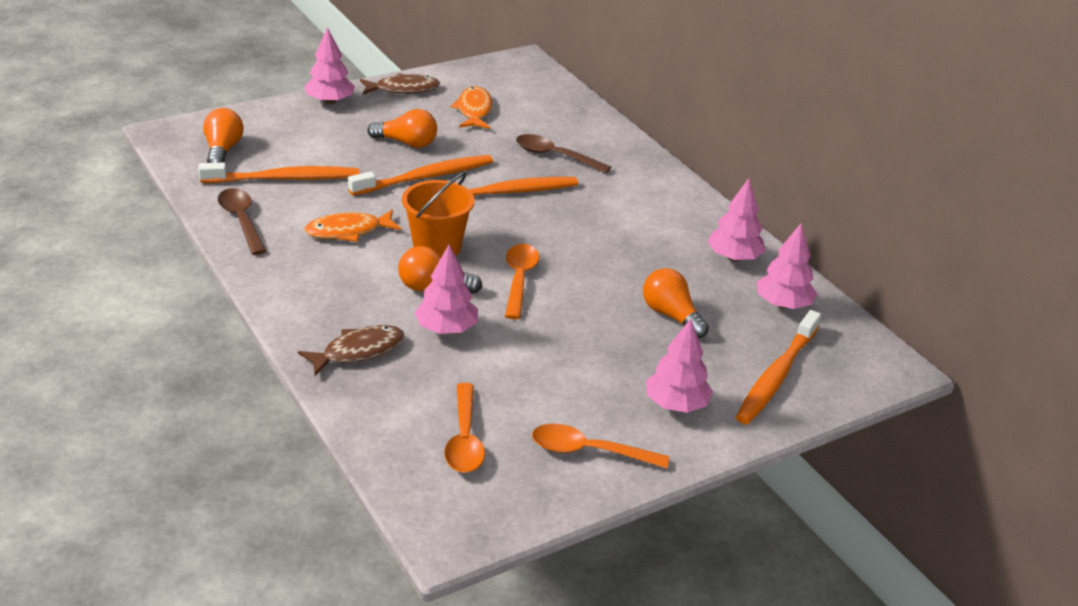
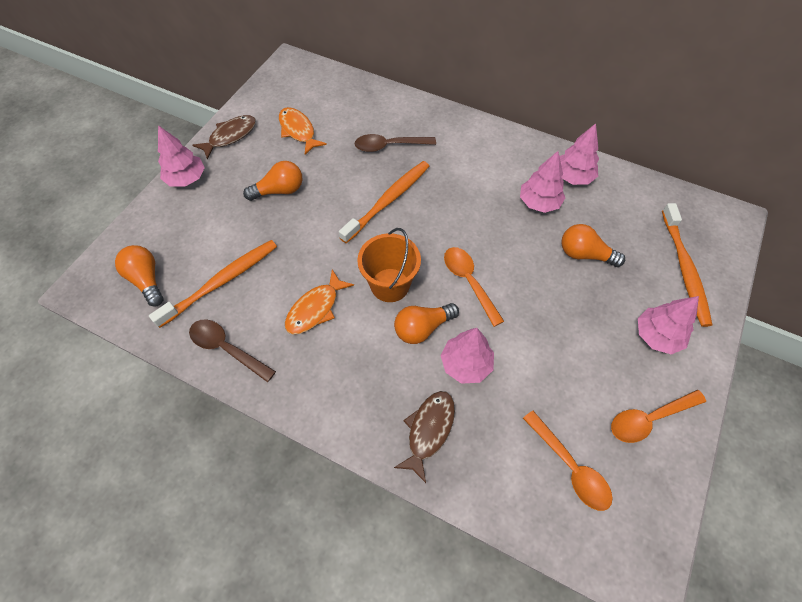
camera: 30 degrees left, 25 degrees up
orange toothbrush [348,155,493,196] -> none
pink tree [757,223,817,309] -> pink tree moved to [520,151,565,213]

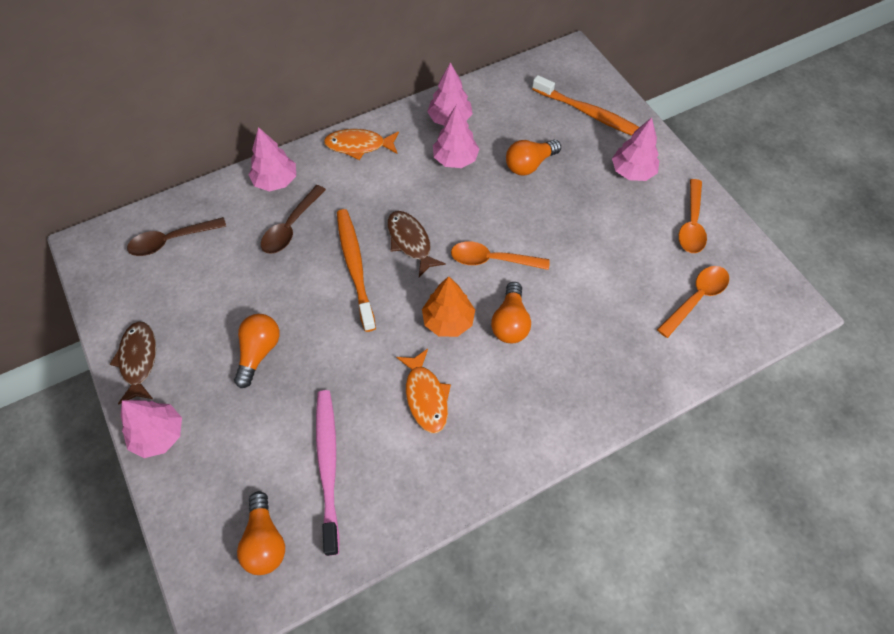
camera: 55 degrees left, 0 degrees up
orange light bulb [115,245,164,306] -> orange light bulb turned 105 degrees counterclockwise [237,491,285,575]
orange toothbrush [149,240,277,328] -> pink toothbrush [316,390,340,556]
brown spoon [189,319,276,382] -> brown spoon moved to [127,217,227,256]
orange fish [279,107,327,155] -> orange fish moved to [324,129,399,160]
orange bucket [357,228,421,302] -> orange tree [422,276,475,337]
brown fish [394,391,455,483] -> brown fish moved to [388,211,446,277]
pink tree [440,328,494,384] -> pink tree moved to [249,127,296,191]
orange spoon [523,411,613,511] -> orange spoon turned 45 degrees counterclockwise [657,266,729,338]

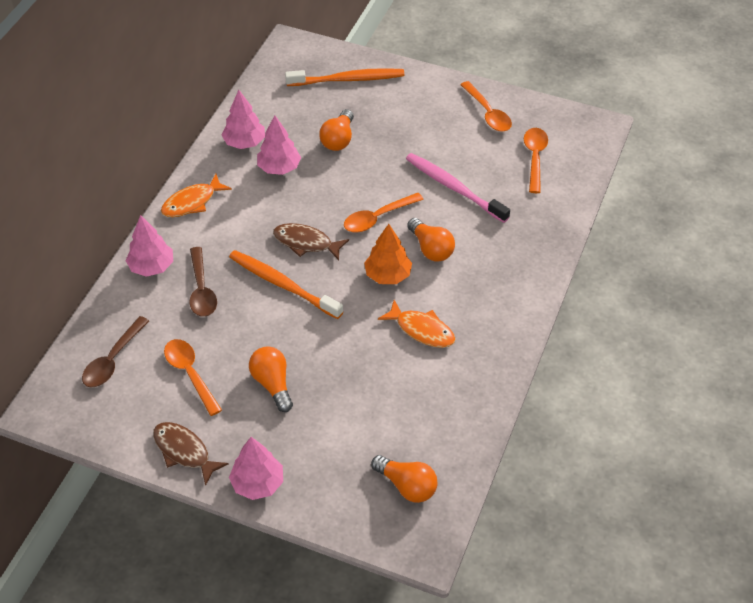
camera: 40 degrees left, 10 degrees down
pink toothbrush [316,390,340,556] -> pink toothbrush moved to [406,153,510,223]
pink tree [612,117,659,181] -> none
none -> orange spoon [164,339,222,416]

